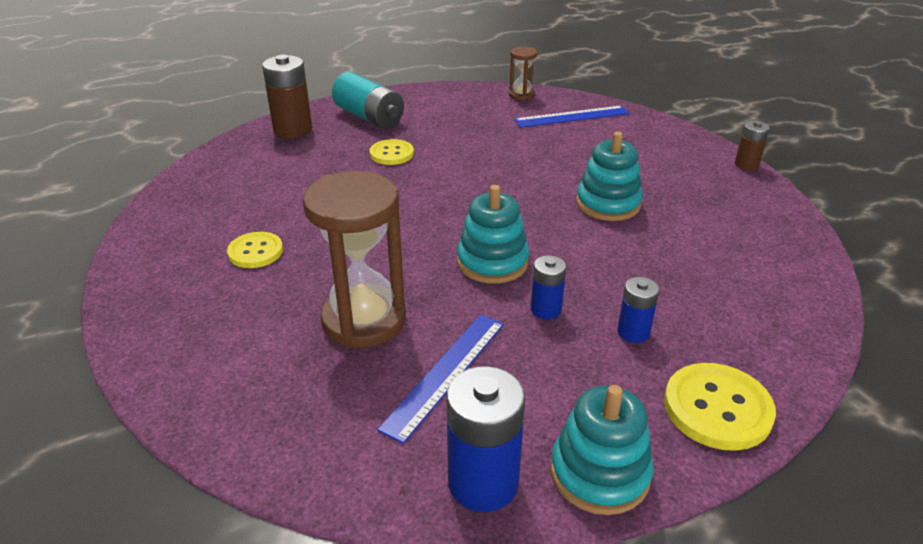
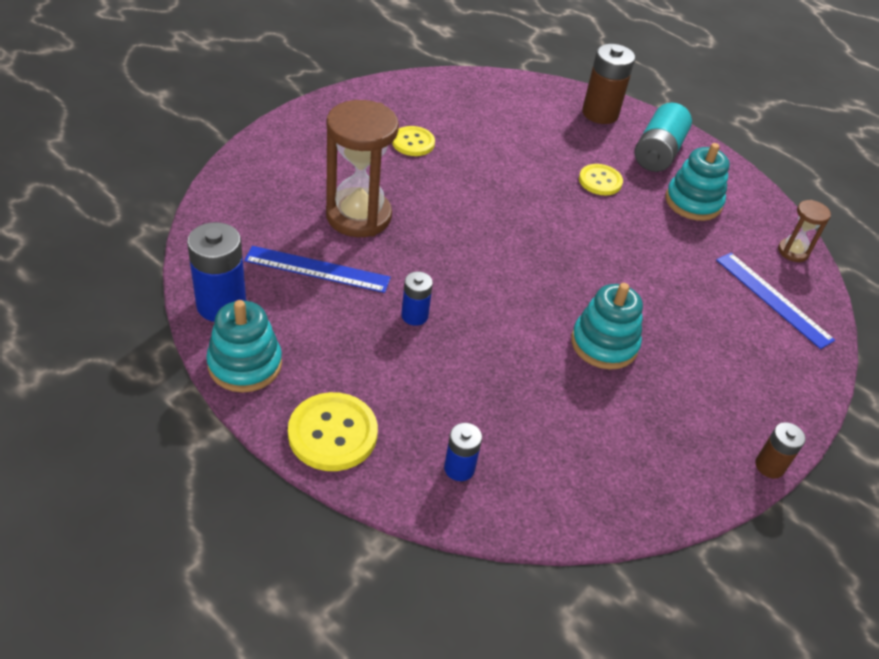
camera: 65 degrees right, 10 degrees up
turquoise stacking toy [457,185,529,284] -> turquoise stacking toy moved to [665,143,730,221]
blue battery [617,277,659,343] -> blue battery moved to [444,423,482,481]

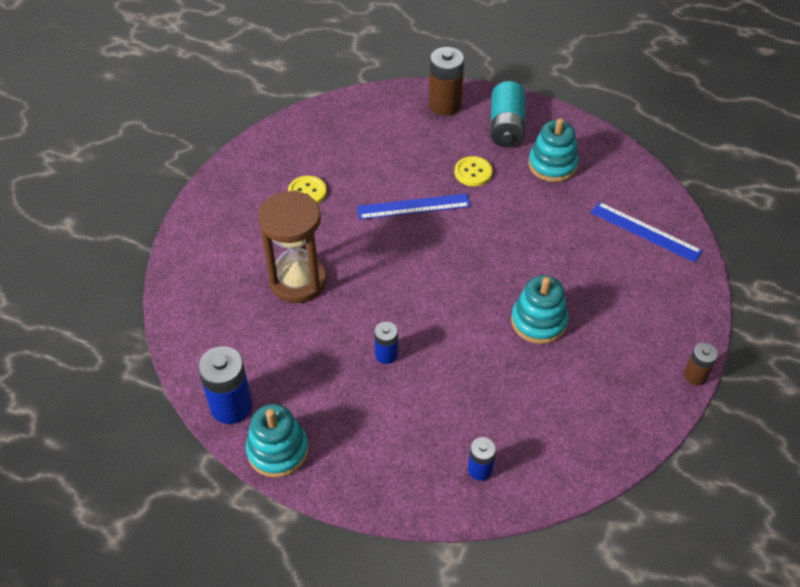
camera: 15 degrees left, 5 degrees up
blue ruler [244,246,391,293] -> blue ruler moved to [357,193,471,219]
yellow button [288,392,378,471] -> none
brown hourglass [778,200,831,262] -> none

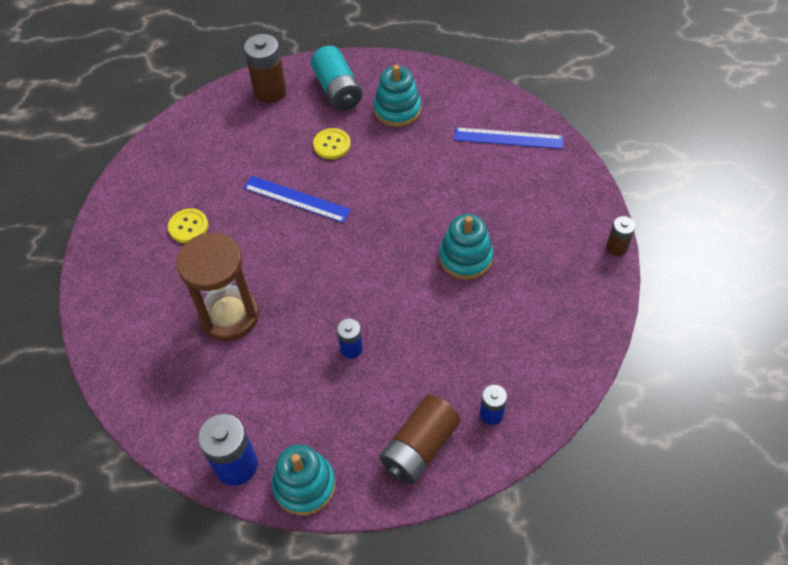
camera: 25 degrees left, 5 degrees up
blue ruler [357,193,471,219] -> blue ruler turned 60 degrees clockwise [244,176,351,223]
none -> brown battery [379,395,461,484]

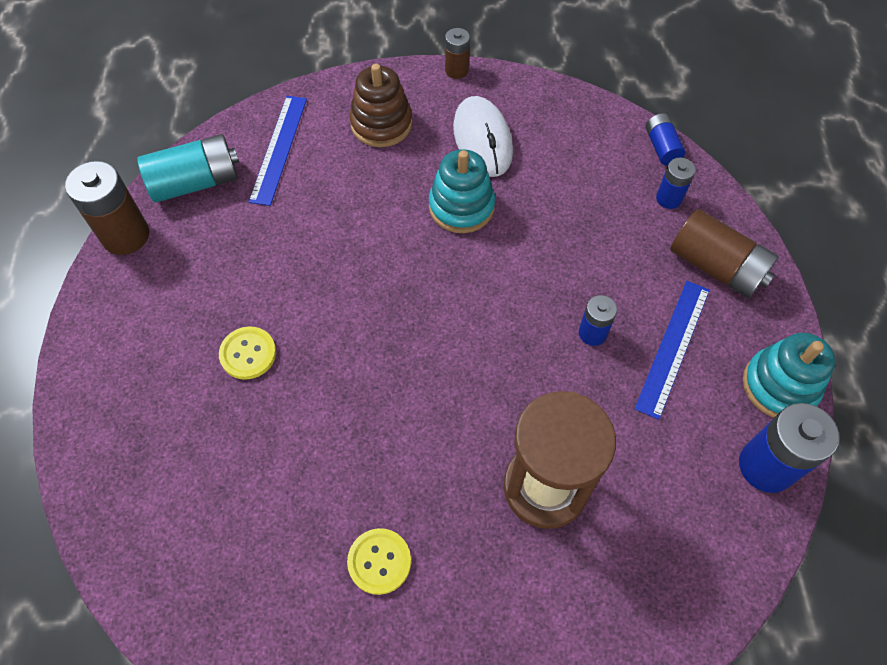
camera: 90 degrees left, 5 degrees up
brown battery [244,34,286,103] -> brown battery moved to [65,161,149,255]
blue ruler [244,176,351,223] -> blue ruler moved to [634,281,710,420]
turquoise battery [310,46,362,111] -> turquoise battery moved to [137,134,239,202]
turquoise stacking toy [374,65,421,127] -> none
none -> brown stacking toy [350,64,413,147]
none -> white mouse [453,96,513,177]
none -> blue battery [645,113,686,165]

